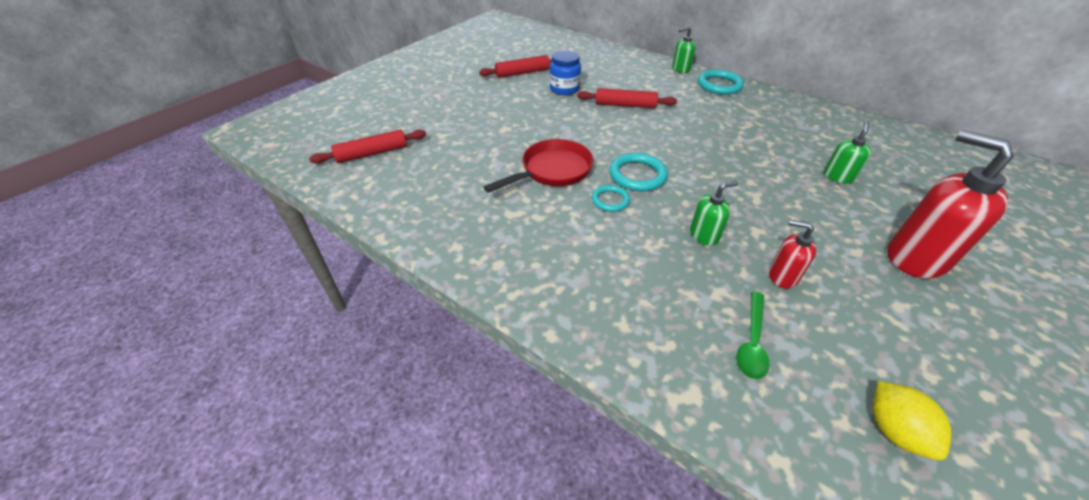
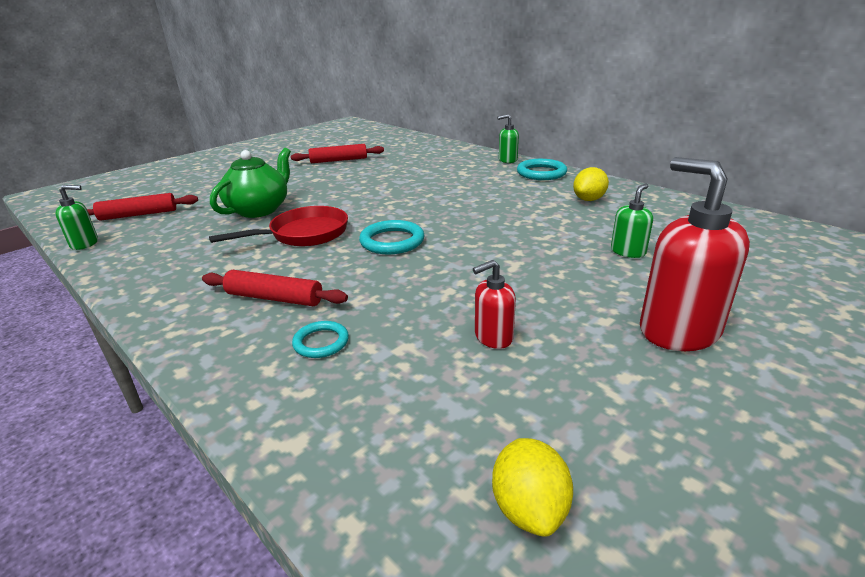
camera: 10 degrees right, 15 degrees down
blue jar [550,50,581,95] -> none
red rolling pin [577,88,677,108] -> red rolling pin moved to [202,270,348,306]
turquoise ring [592,185,630,212] -> turquoise ring moved to [292,321,349,358]
green soap dispenser [690,181,738,246] -> green soap dispenser moved to [55,185,98,250]
green spoon [736,292,769,380] -> none
red soap dispenser [769,220,816,289] -> red soap dispenser turned 60 degrees counterclockwise [473,260,516,349]
none -> green teapot [210,148,291,218]
none -> yellow lemon [573,167,609,201]

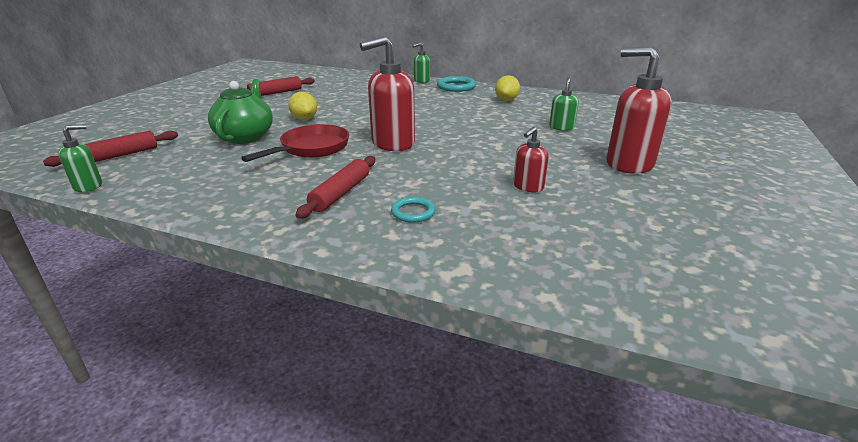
camera: 25 degrees left, 0 degrees up
red rolling pin [202,270,348,306] -> red rolling pin turned 60 degrees counterclockwise [296,156,375,219]
turquoise ring [359,220,424,255] -> red soap dispenser [360,36,415,151]
yellow lemon [492,438,573,537] -> yellow lemon moved to [288,92,317,120]

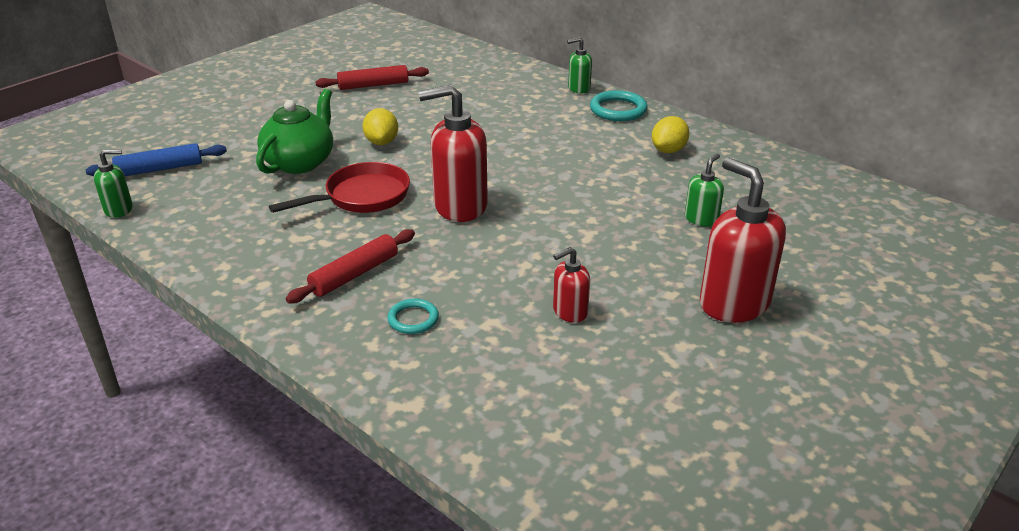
camera: 20 degrees right, 5 degrees up
red rolling pin [43,131,178,167] -> blue rolling pin [86,143,227,176]

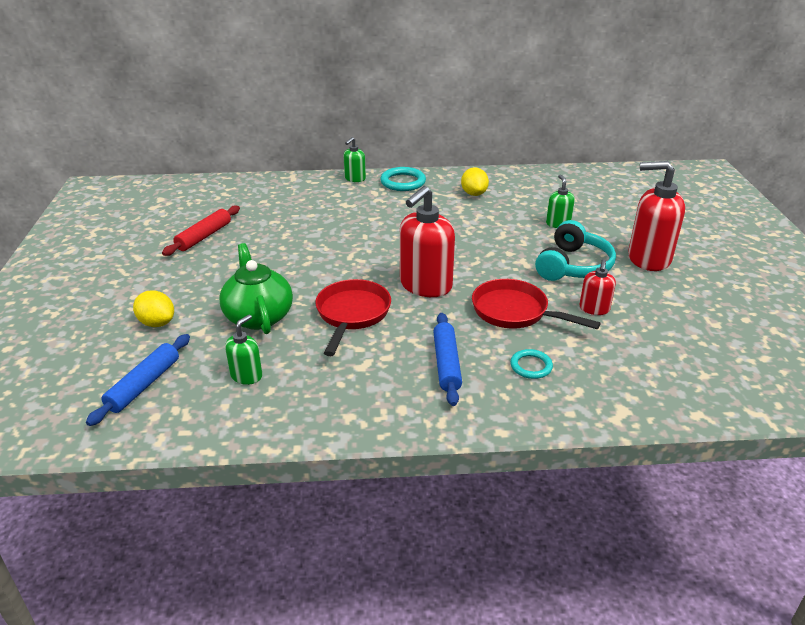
camera: 45 degrees left, 0 degrees up
green soap dispenser [94,149,133,218] -> green soap dispenser moved to [225,314,262,385]
red rolling pin [285,229,415,303] -> blue rolling pin [433,313,462,406]
yellow lemon [362,108,398,145] -> yellow lemon moved to [133,290,174,327]
none -> red pan [472,279,601,329]
none -> turquoise headphones [535,220,616,281]

